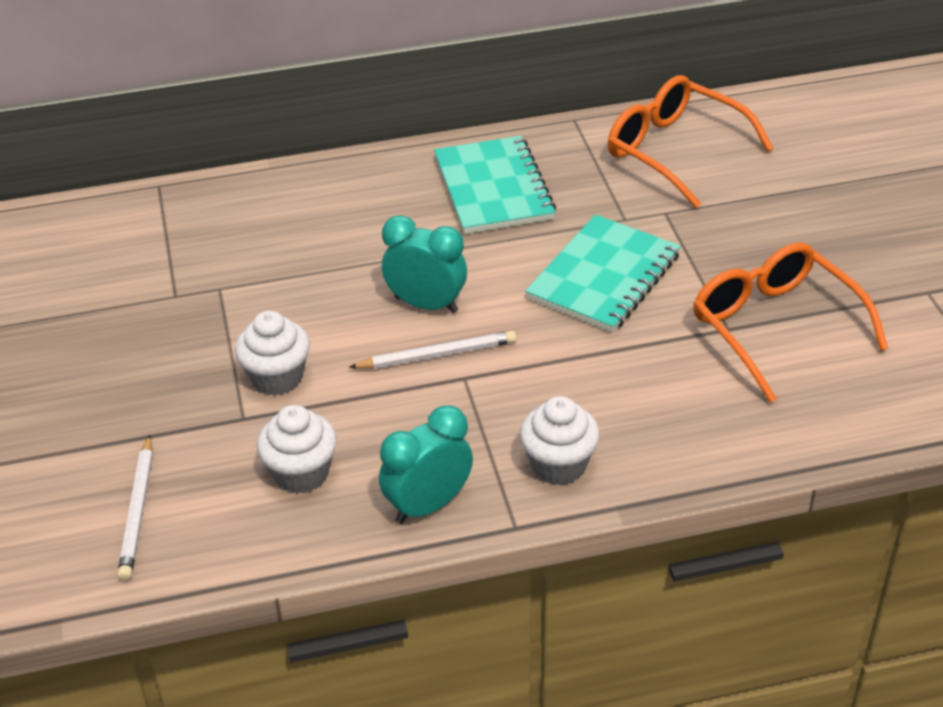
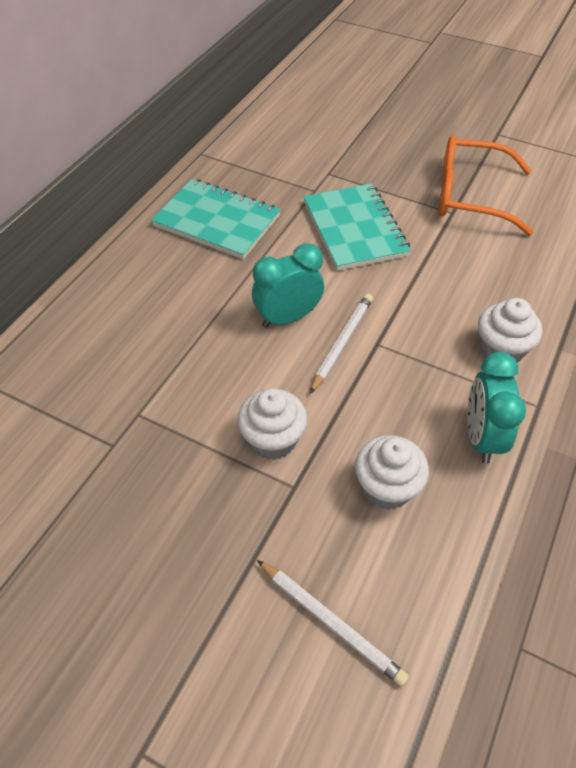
camera: 50 degrees left, 10 degrees up
orange glasses [608,75,774,208] -> none

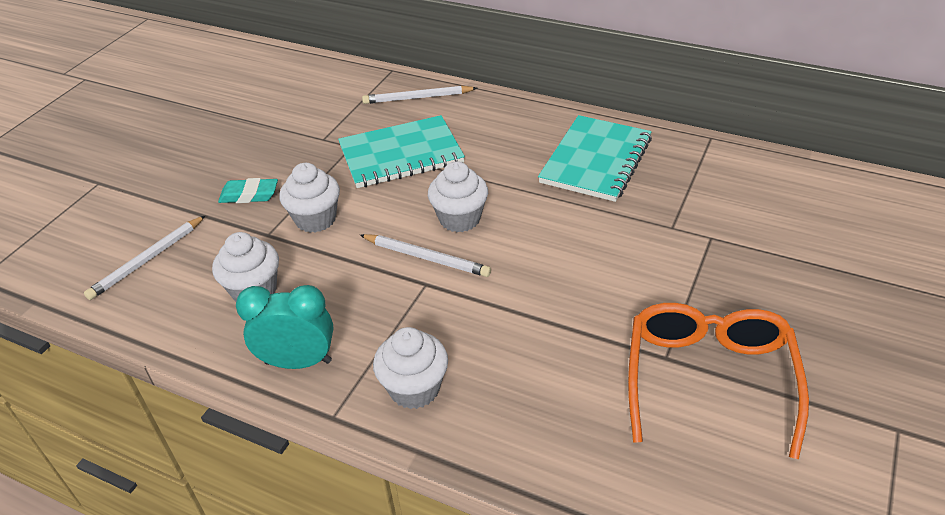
camera: 90 degrees right, 10 degrees down
turquoise clock [252,243,324,328] -> white cupcake [428,161,488,232]
turquoise notebook [304,184,411,271] -> turquoise notebook moved to [338,115,465,188]
none -> turquoise eraser [218,178,278,203]
none -> white pencil [362,86,477,104]

